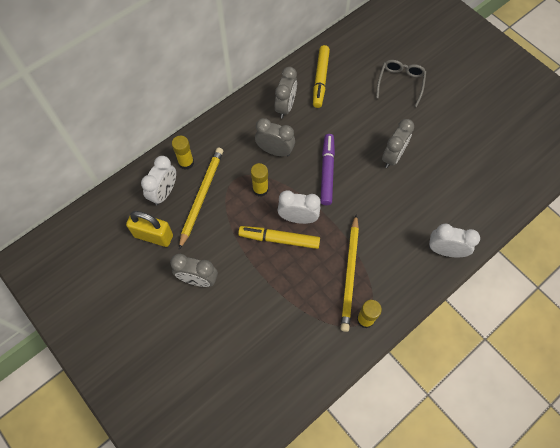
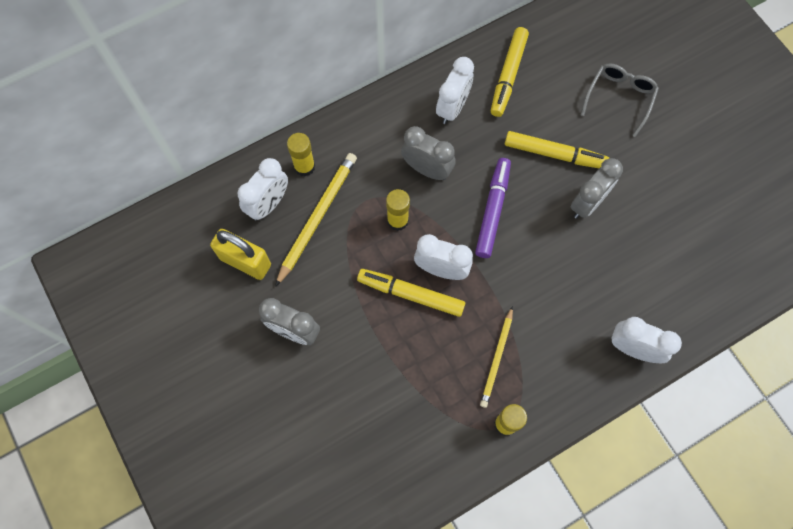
camera: 10 degrees right, 5 degrees up
grey clock [275,67,297,118] -> white clock [436,57,474,124]
yellow pencil [340,214,359,332] -> yellow pencil [480,306,513,408], size x0.64
none -> yellow marker [505,131,609,168]

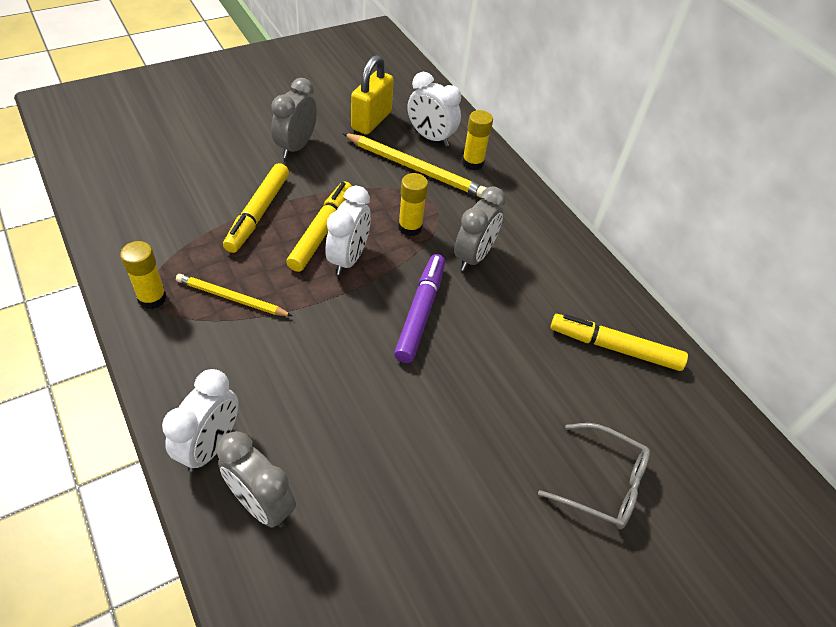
camera: 85 degrees right, 20 degrees down
white clock [436,57,474,124] -> none
purple marker [475,158,511,258] -> purple marker turned 90 degrees counterclockwise [394,254,445,363]
yellow marker [505,131,609,168] -> yellow marker moved to [223,163,289,253]
grey clock [571,158,623,219] -> grey clock moved to [217,431,296,527]

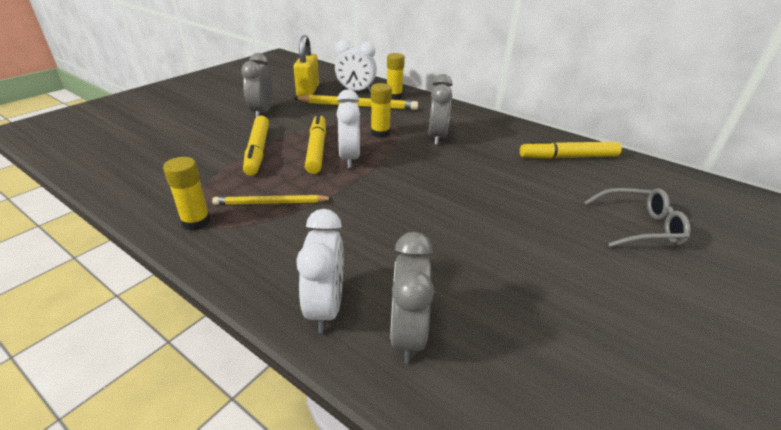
camera: 20 degrees left, 15 degrees down
grey clock [217,431,296,527] -> grey clock turned 75 degrees clockwise [390,232,434,363]
purple marker [394,254,445,363] -> none

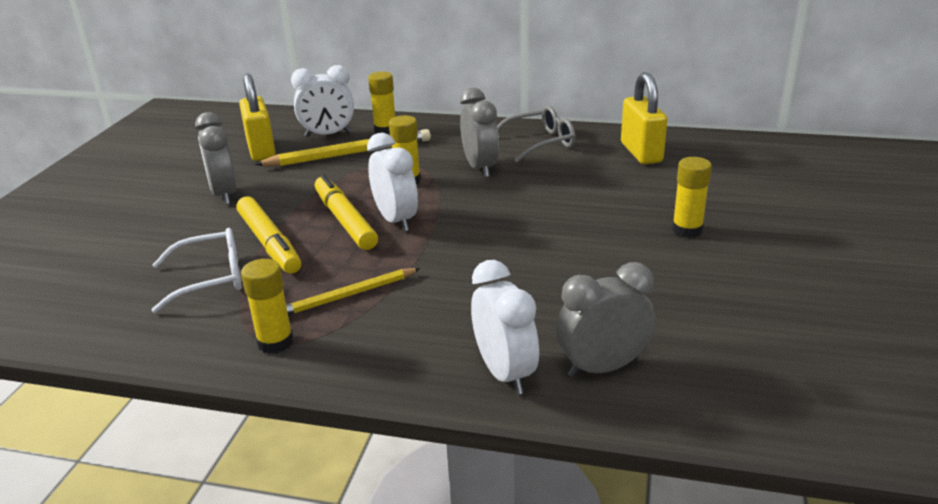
camera: 20 degrees left, 5 degrees down
grey clock [390,232,434,363] -> grey clock turned 90 degrees clockwise [556,262,655,378]
yellow marker [520,140,622,159] -> yellow padlock [621,72,667,164]
grey glasses [584,188,691,247] -> grey glasses moved to [497,106,576,163]
none -> white glasses [151,228,242,313]
none -> yellow glue stick [672,157,712,238]

